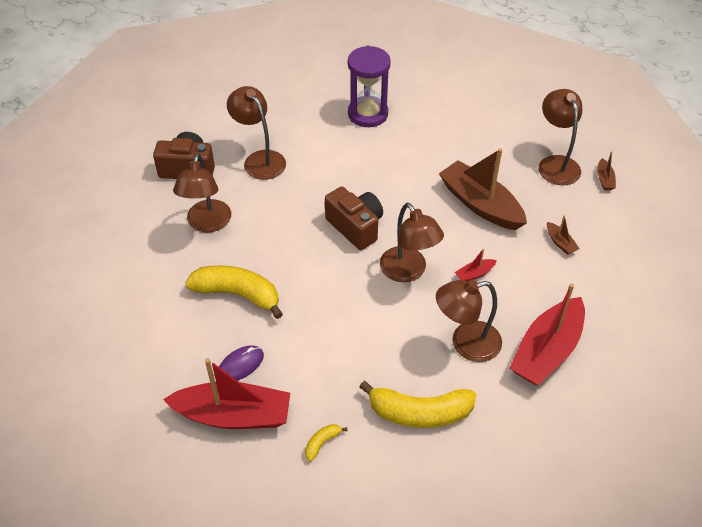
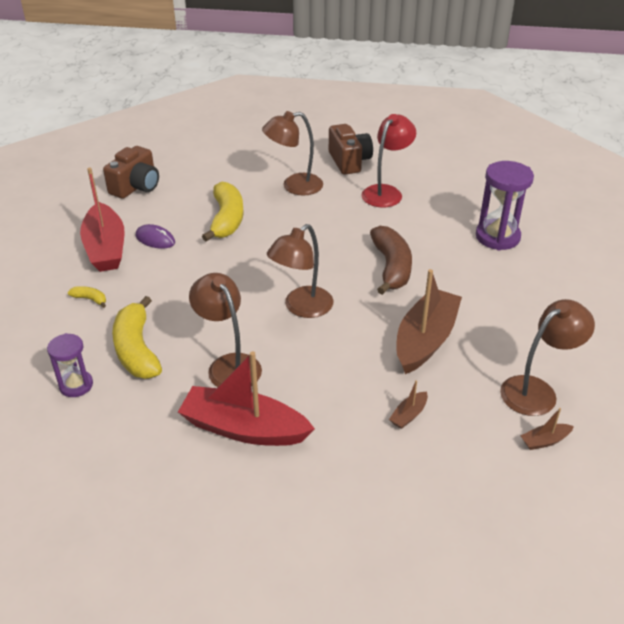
camera: 70 degrees right, 10 degrees down
brown lamp [227,86,286,180] -> red lamp [361,114,416,208]
brown camera [325,187,383,250] -> brown camera moved to [103,146,159,199]
red boat [455,248,497,282] -> none
none -> purple hourglass [47,333,93,397]
none -> brown banana [370,226,412,295]

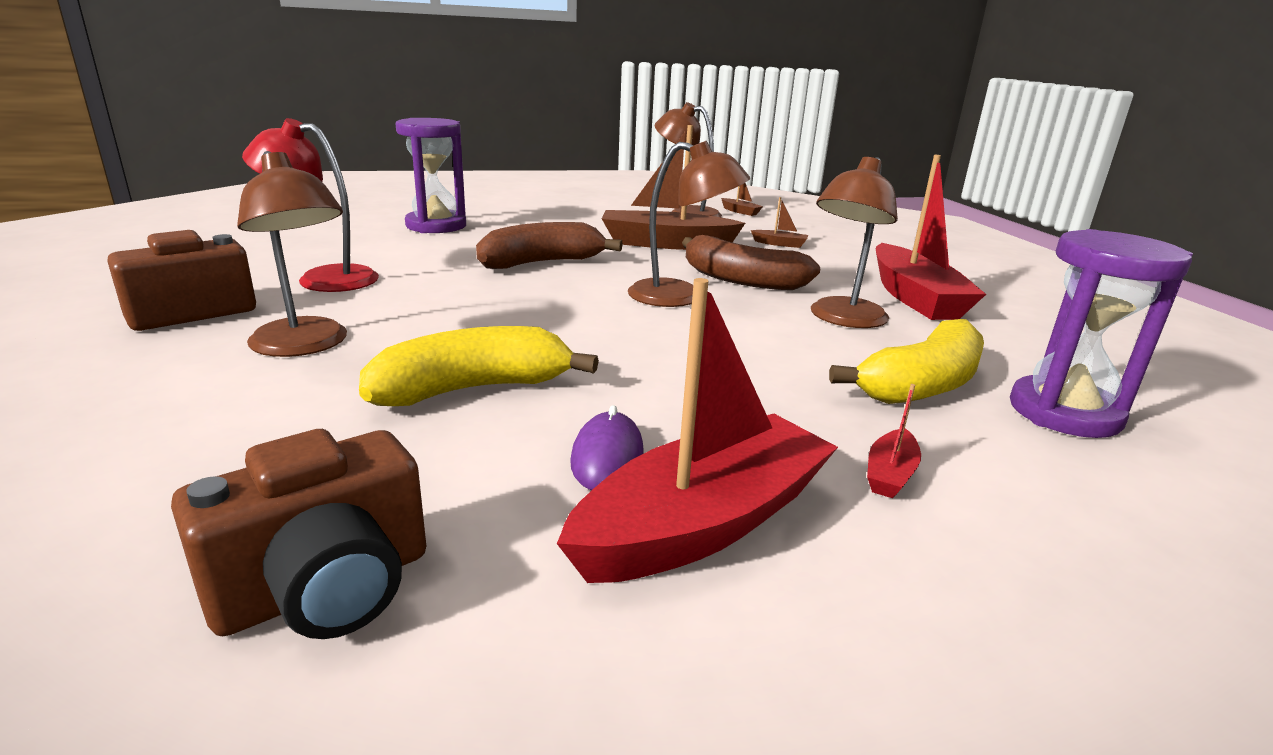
camera: 115 degrees left, 15 degrees down
purple hourglass [47,333,93,397] -> purple hourglass [1010,229,1193,438], size x1.66
yellow banana [68,286,106,308] -> red boat [867,384,921,498]
brown camera [103,146,159,199] -> brown camera turned 135 degrees clockwise [171,429,426,639]
none -> brown banana [682,235,820,290]

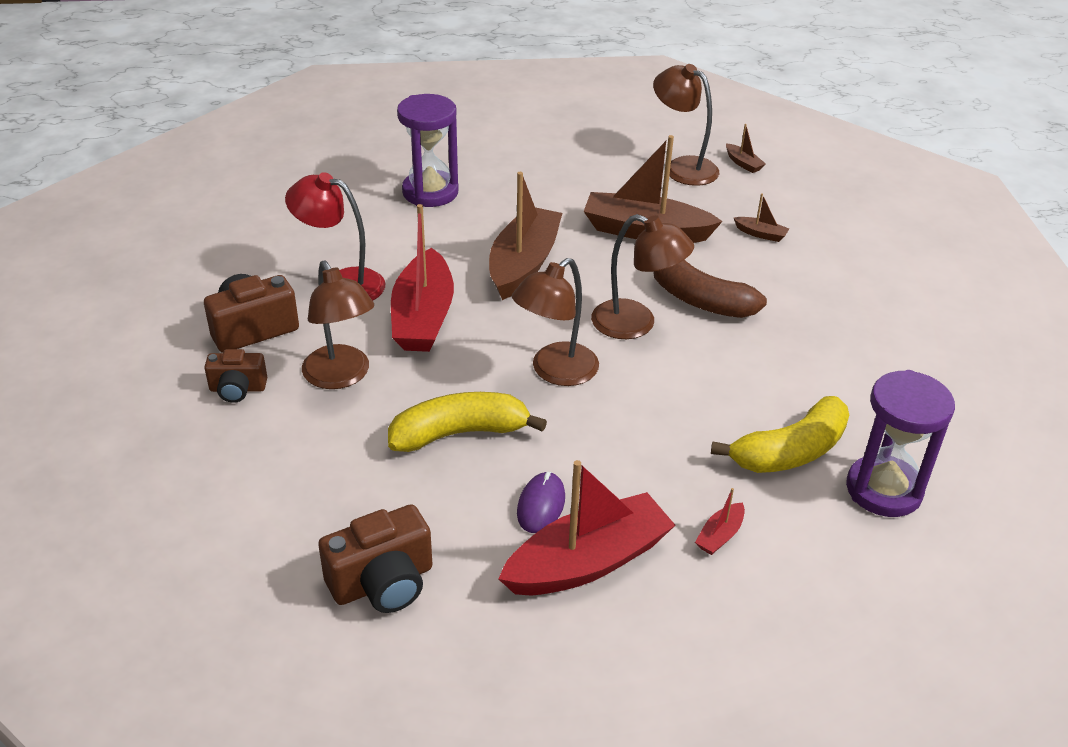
camera: 10 degrees right, 15 degrees up
brown banana [476,222,623,269] -> brown boat [489,172,562,300]
brown lamp [811,157,898,328] -> brown lamp moved to [512,258,599,386]
red boat [876,155,986,320] -> red boat moved to [391,204,454,352]
none -> brown camera [204,349,267,403]

